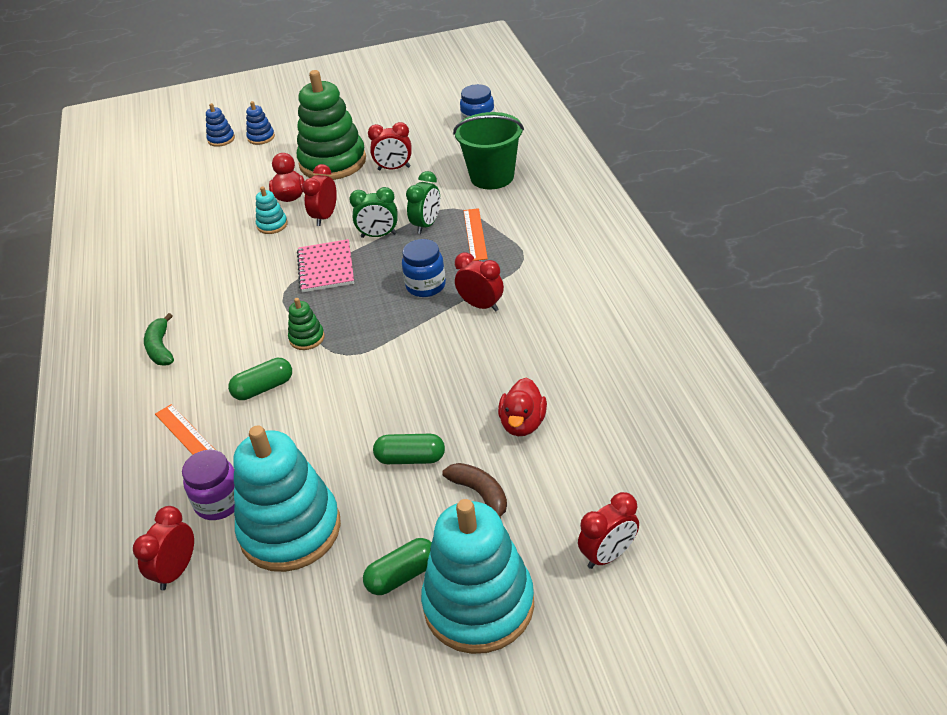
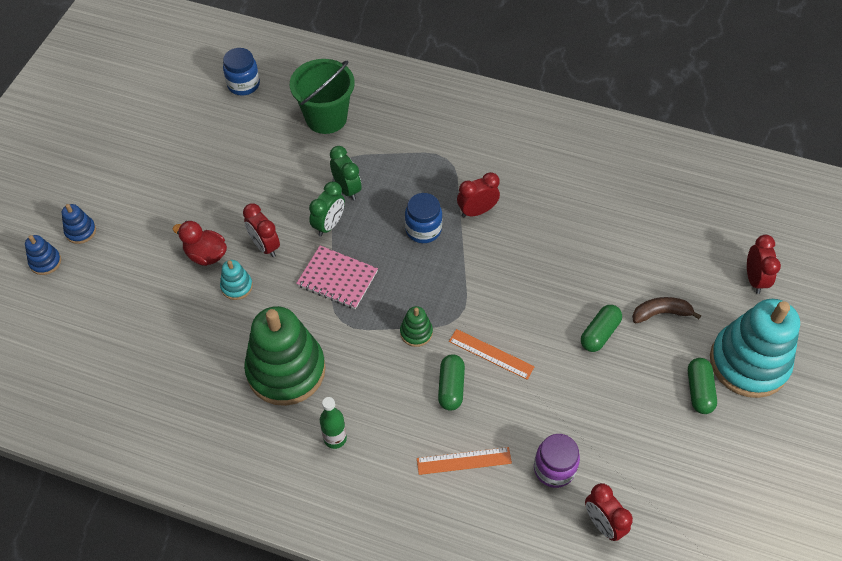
camera: 60 degrees left, 15 degrees up
green banana [144,313,174,366] -> green bottle [320,397,347,449]
turquoise stacking toy [233,425,341,572] -> none
green stacking toy [297,70,366,180] -> green stacking toy moved to [244,306,326,406]
red clock [368,122,412,170] -> none
orange ruler [463,208,488,261] -> orange ruler moved to [449,329,535,380]
red duck [498,378,547,436] -> none

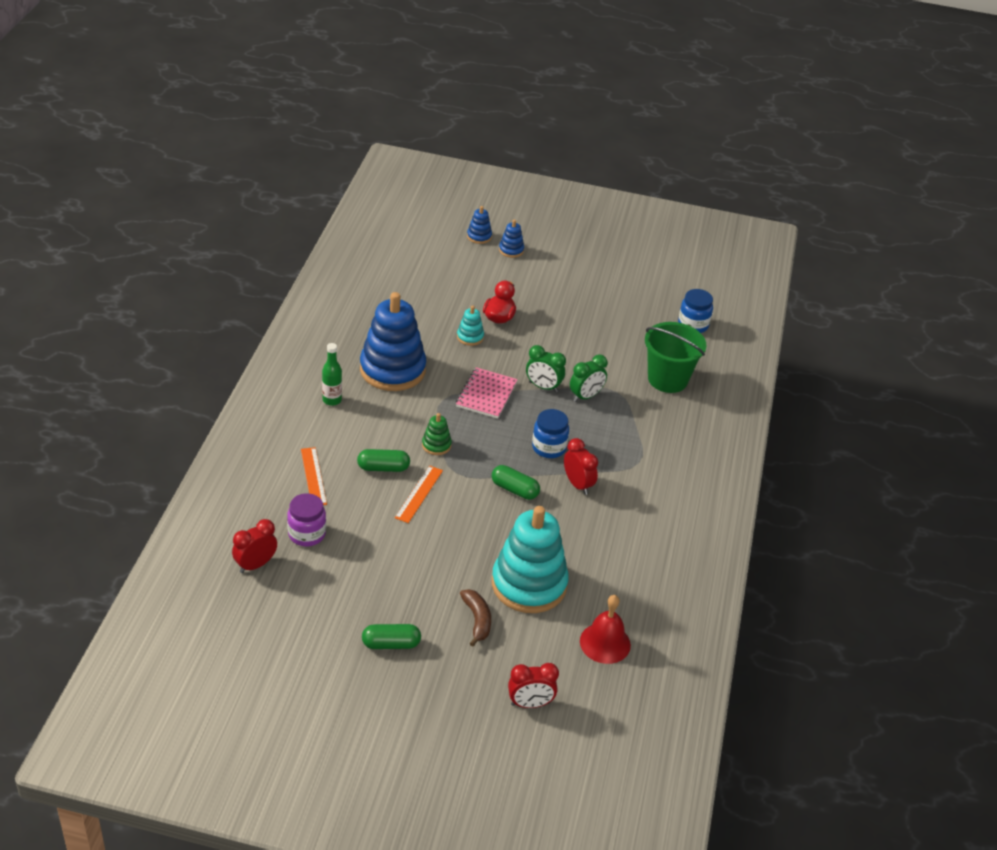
camera: 80 degrees right, 15 degrees down
red clock [243,203,280,257] -> none
green stacking toy [244,306,326,406] -> blue stacking toy [360,292,426,391]
green capsule [581,305,622,352] -> green capsule moved to [492,465,540,500]
turquoise stacking toy [710,299,800,398] -> turquoise stacking toy moved to [492,506,569,613]
none -> red bell [580,595,631,664]

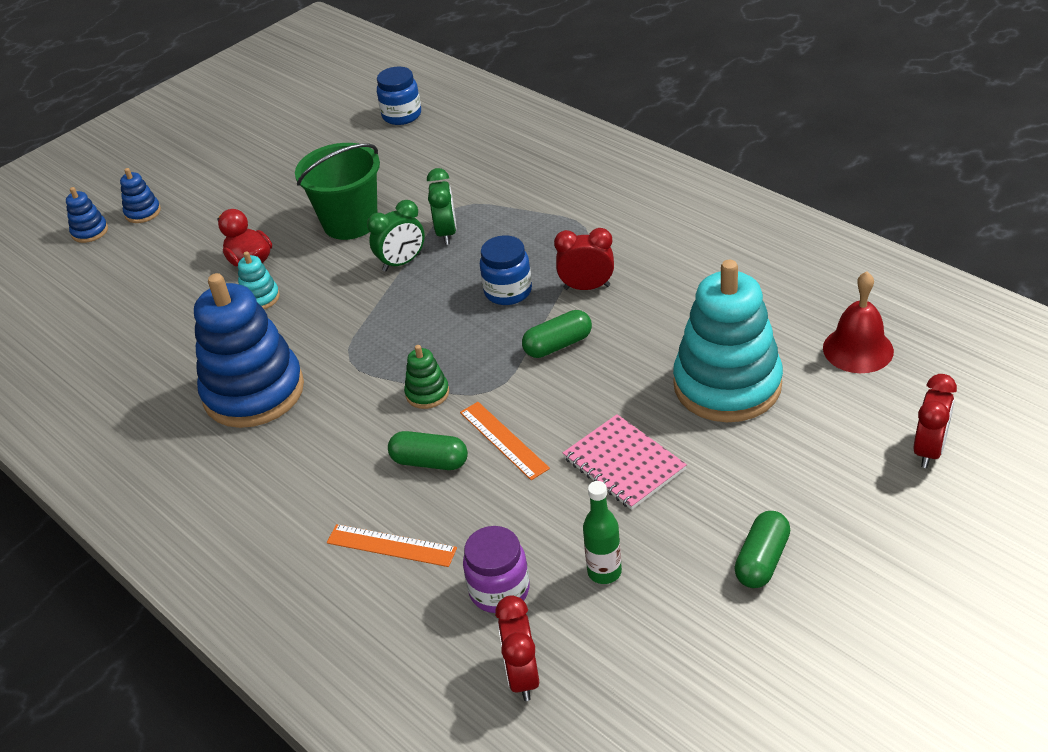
camera: 50 degrees left, 0 degrees up
green bottle [322,343,342,406] -> green bottle moved to [583,481,622,584]
green capsule [357,449,410,472] -> green capsule turned 75 degrees clockwise [388,431,468,470]
pink notebook [456,368,518,419] -> pink notebook moved to [563,414,687,510]
brown banana [460,589,491,647] -> none
green bucket [645,322,707,393] -> green bucket moved to [295,143,380,240]

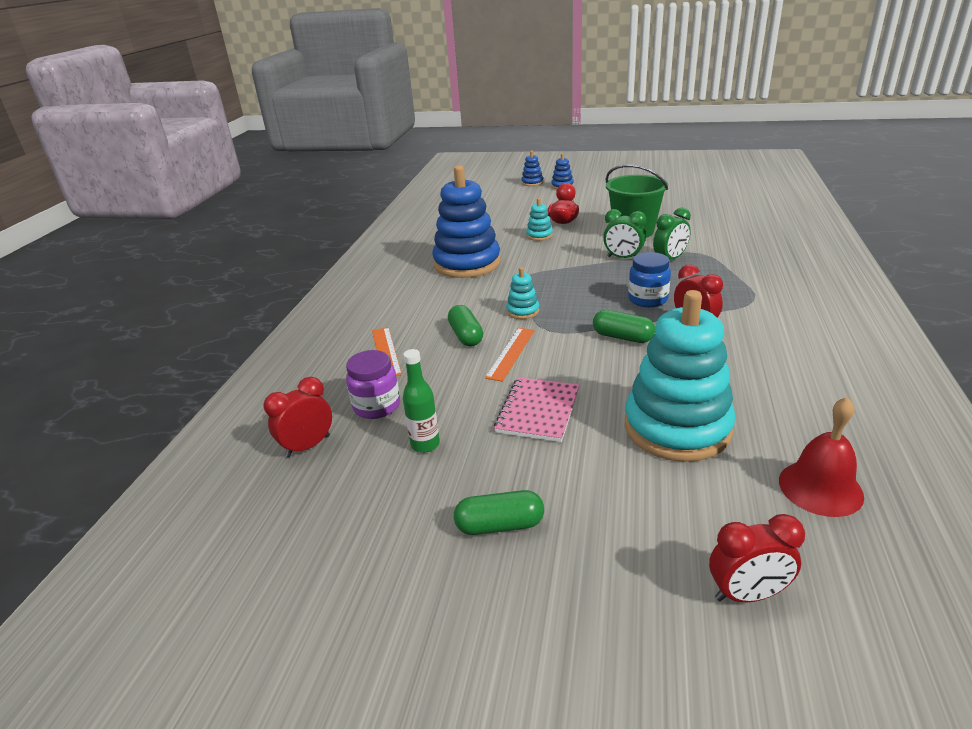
camera: 55 degrees right, 10 degrees down
blue jar [377,66,421,125] -> none
green stacking toy [404,345,449,409] -> turquoise stacking toy [506,267,539,319]

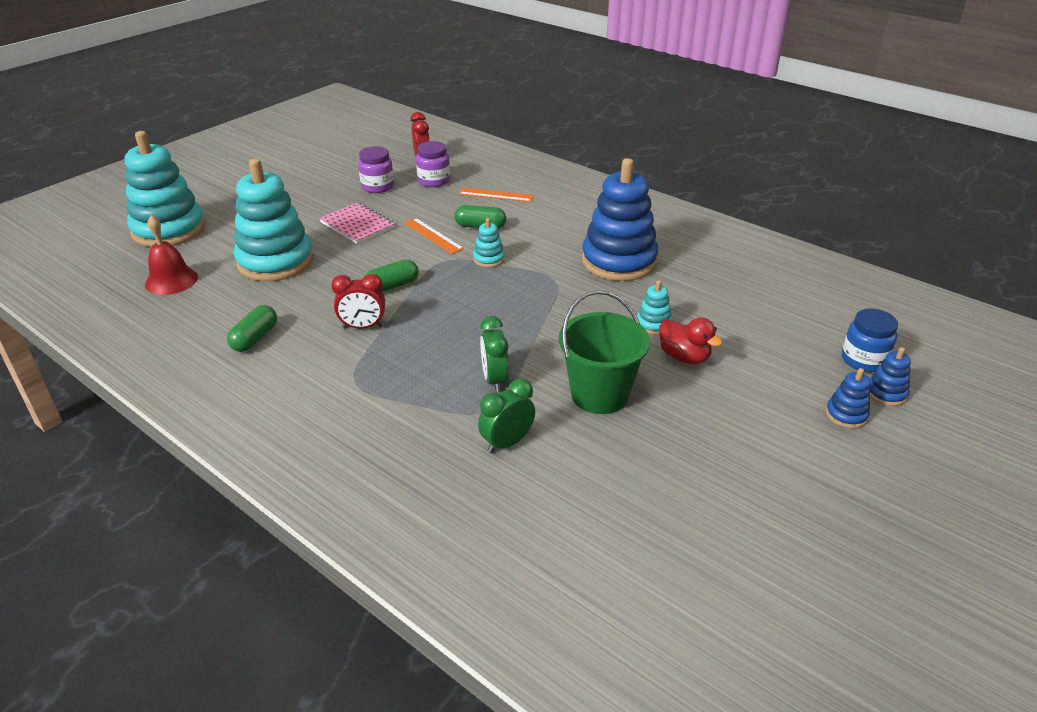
camera: 115 degrees right, 5 degrees up
green bottle [403,349,440,453] -> purple jar [358,146,394,193]
green capsule [454,490,544,535] -> green capsule moved to [227,305,277,352]
green clock [603,209,646,258] -> green clock moved to [478,379,535,453]
blue jar [628,252,671,307] -> blue jar moved to [842,308,898,372]
red clock [709,514,805,602] -> turquoise stacking toy [125,131,205,247]

